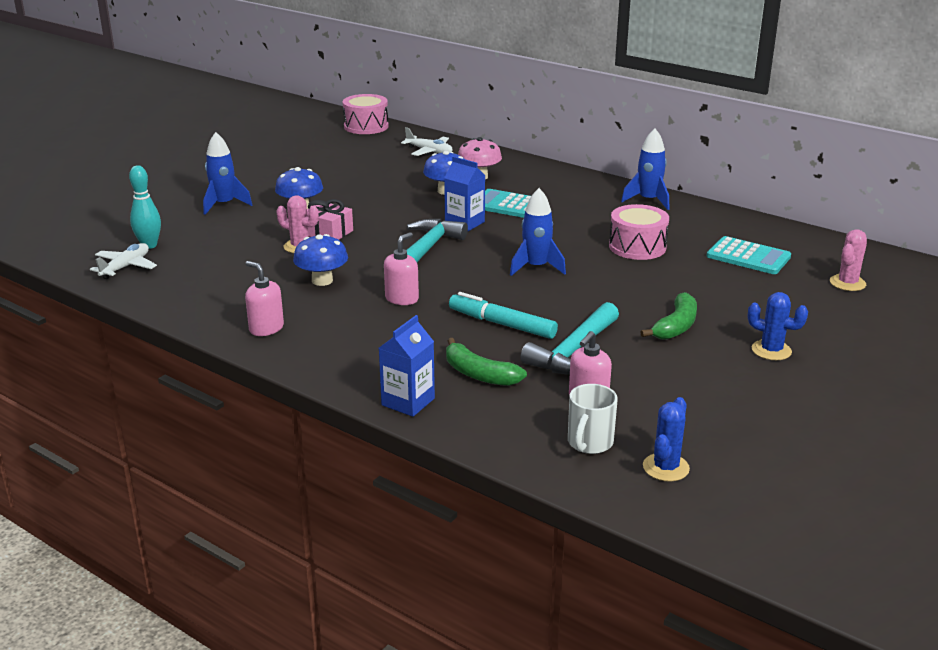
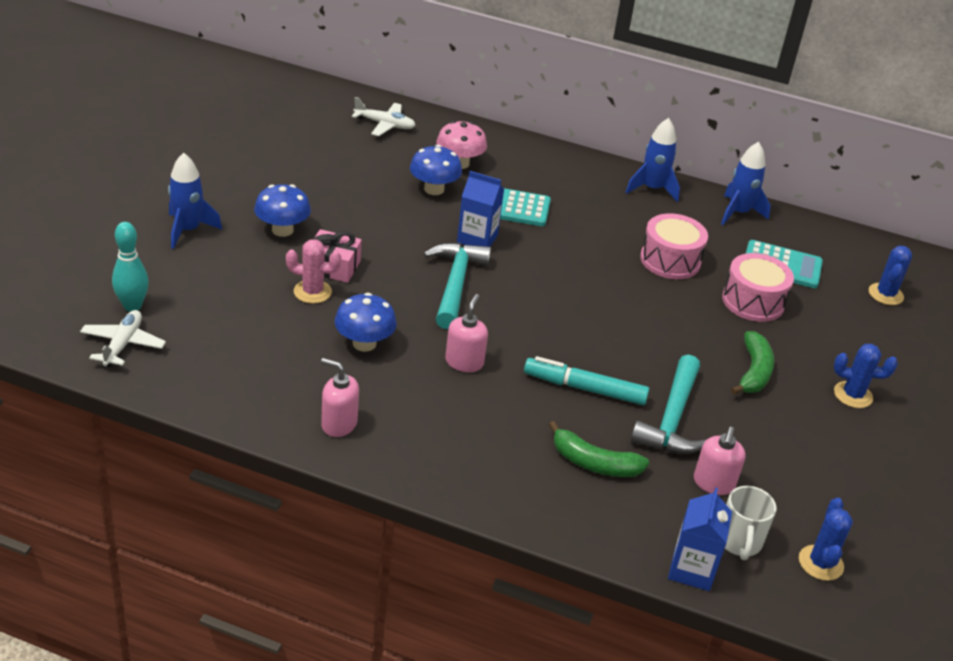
camera: 20 degrees left, 10 degrees up
pink drum [343,94,389,134] -> pink drum moved to [722,253,794,322]
blue carton [379,315,435,417] -> blue carton moved to [668,487,732,591]
blue rocket [510,188,566,276] -> blue rocket moved to [721,142,771,225]
pink cactus [830,229,867,291] -> blue cactus [869,246,912,305]

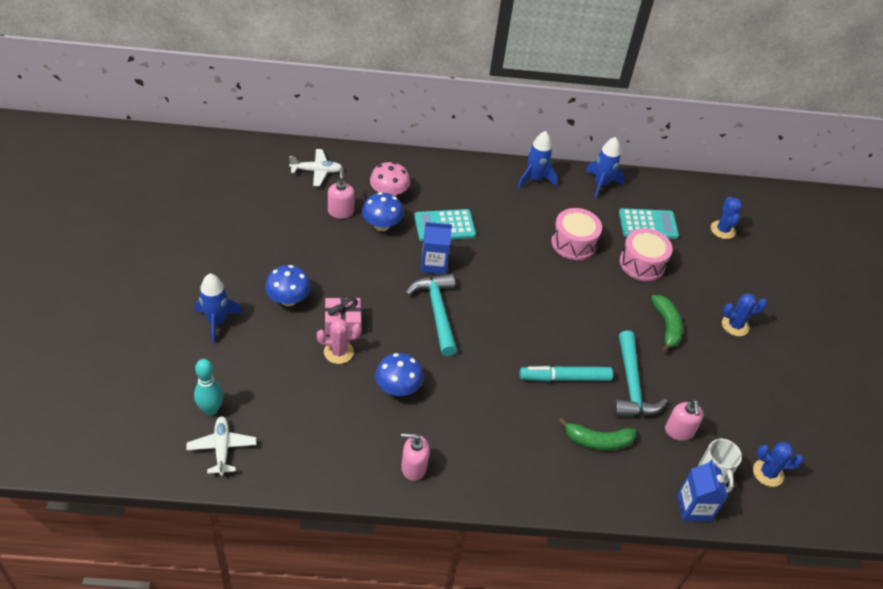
camera: 20 degrees left, 10 degrees up
pink soap dispenser [445,294,488,372] -> pink soap dispenser moved to [328,167,355,219]
blue cactus [799,498,853,581] -> blue cactus turned 75 degrees counterclockwise [753,442,803,487]

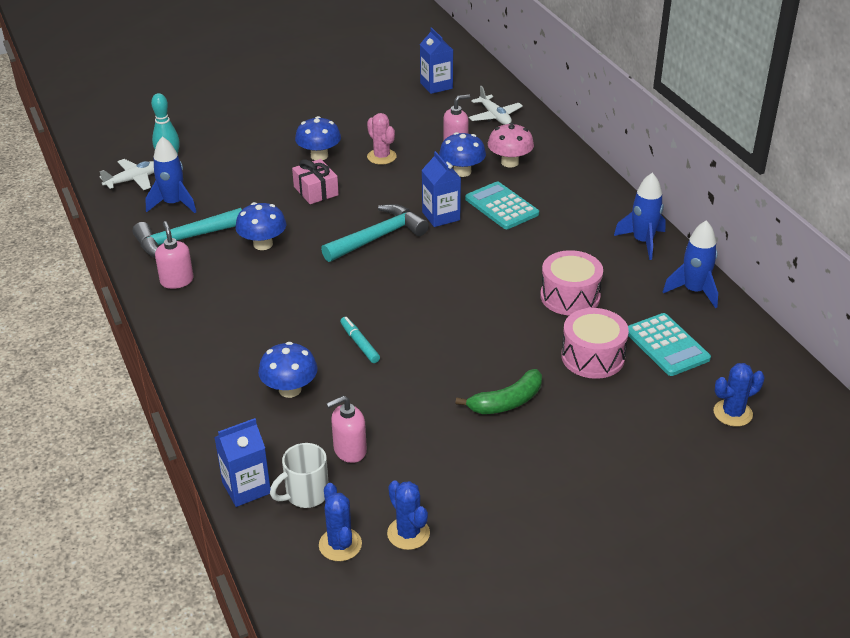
camera: 70 degrees right, 10 degrees down
blue rocket [194,274,243,344] -> blue rocket moved to [145,136,196,213]
pink cactus [317,318,362,364] -> pink cactus moved to [367,113,397,165]
turquoise marker [520,366,613,382] -> turquoise marker [340,317,380,363], size x0.62
green banana [558,418,636,451] -> blue mushroom [258,342,318,398]
turquoise hammer [613,331,667,416] -> turquoise hammer moved to [132,208,242,258]
blue cactus [722,293,767,336] -> blue cactus moved to [387,480,430,550]
none -> blue carton [420,28,453,94]

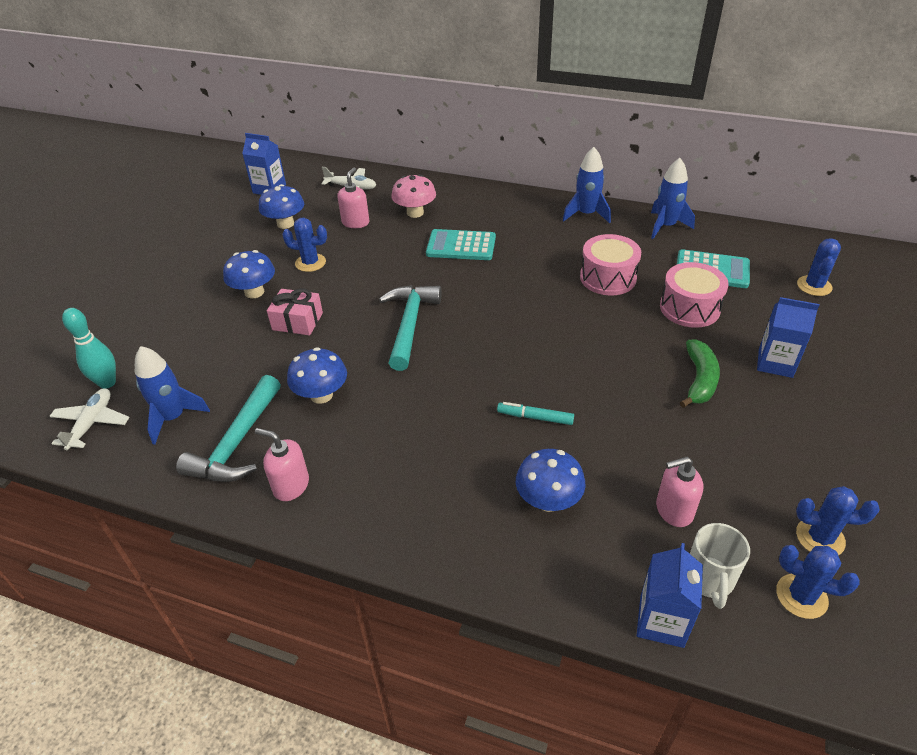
camera: 45 degrees left, 5 degrees up
pink soap dispenser [326,396,367,463] -> pink soap dispenser turned 60 degrees clockwise [656,457,703,527]
pink cactus [367,113,397,165] -> blue cactus [282,218,327,272]
blue carton [422,151,461,227] -> blue carton moved to [757,297,819,378]
blue mushroom [439,132,486,177] -> blue mushroom moved to [259,184,304,229]

